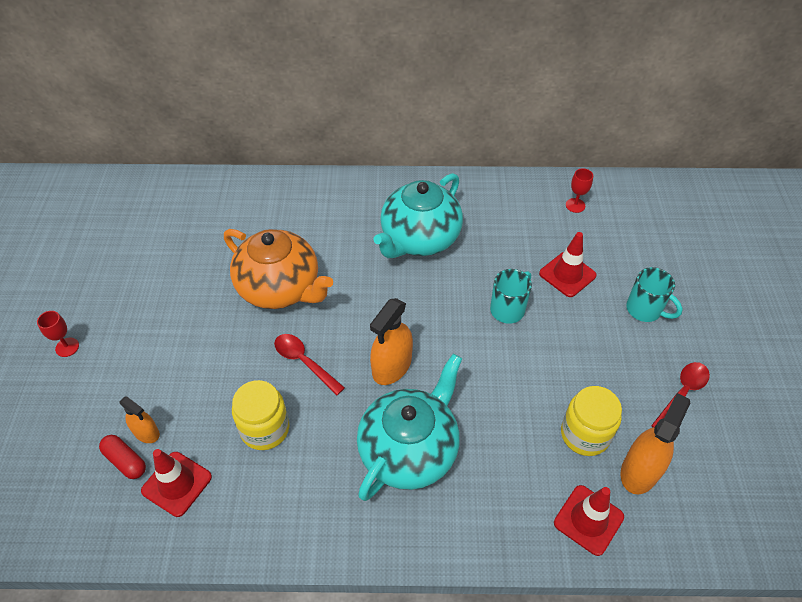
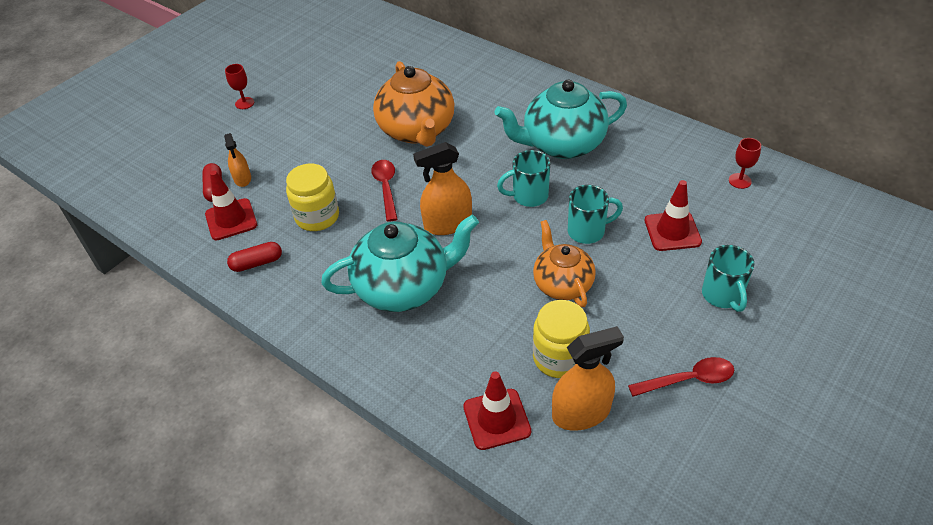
camera: 40 degrees right, 5 degrees down
none -> red capsule [227,242,282,272]
none -> turquoise mug [497,150,550,207]
none -> orange teapot [533,220,596,307]

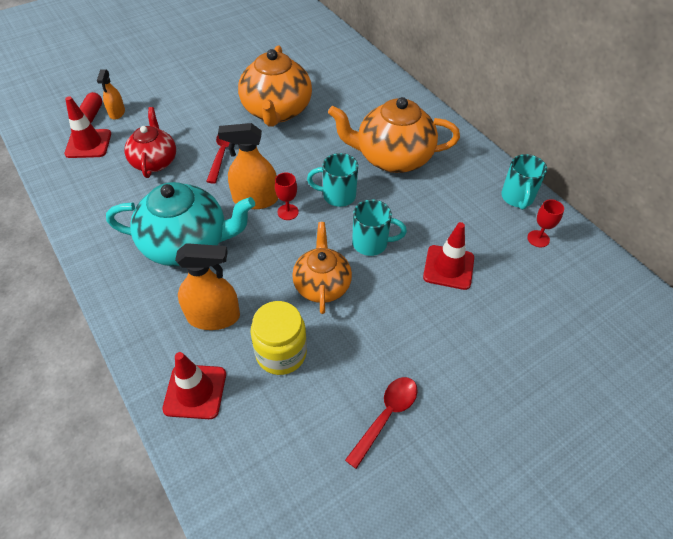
camera: 15 degrees right, 5 degrees up
red goblet [225,64,254,109] -> red goblet moved to [275,172,299,220]
red capsule [227,242,282,272] -> none
yellow jar [286,164,339,231] -> red teapot [124,107,176,178]
turquoise teapot [495,80,627,159] -> orange teapot [328,97,460,173]
orange spray bottle [552,326,624,431] -> orange spray bottle moved to [175,243,240,330]
red spoon [628,357,734,397] -> red spoon turned 60 degrees counterclockwise [345,377,418,469]
turquoise mug [702,245,754,312] -> turquoise mug moved to [501,154,547,210]

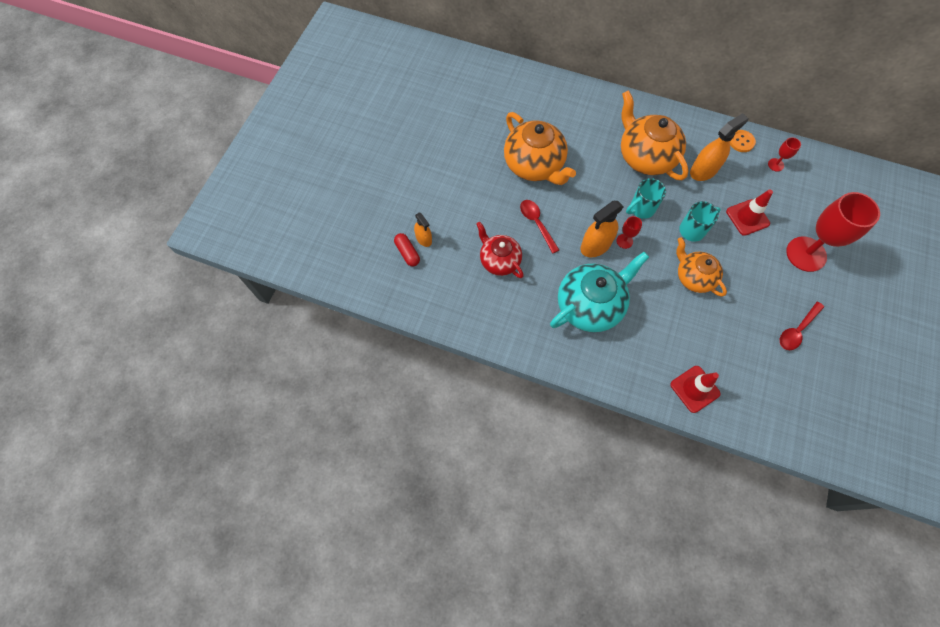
camera: 35 degrees left, 15 degrees up
red traffic cone [64,96,111,158] -> none
orange spray bottle [175,243,240,330] -> orange spray bottle moved to [690,113,748,181]
yellow jar [250,301,307,375] -> none
orange teapot [328,97,460,173] -> orange teapot turned 90 degrees clockwise [621,90,689,180]
red spoon [345,377,418,469] -> red spoon turned 135 degrees counterclockwise [780,302,824,350]
turquoise mug [501,154,547,210] -> orange button [729,130,756,152]
none -> red goblet [786,192,880,272]

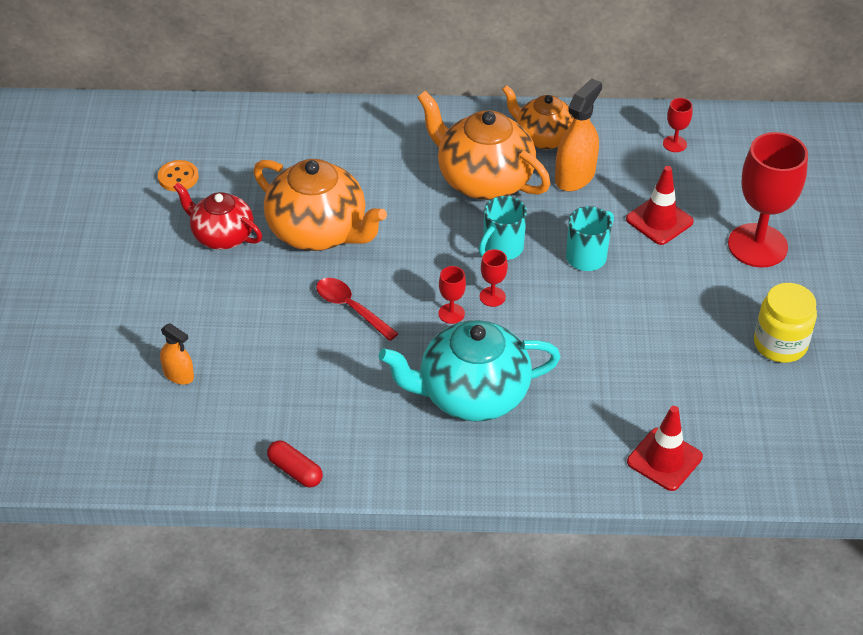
camera: 20 degrees left, 20 degrees down
red capsule [394,233,420,267] -> red capsule moved to [267,440,323,487]
red teapot [476,222,524,278] -> red teapot moved to [174,182,262,250]
turquoise teapot [550,252,649,332] -> turquoise teapot turned 135 degrees counterclockwise [379,320,561,421]
orange spray bottle [580,201,624,257] -> red goblet [438,266,466,324]
orange teapot [676,237,727,297] -> orange teapot moved to [502,85,574,149]
orange button [729,130,756,152] -> orange button moved to [158,160,199,191]
red spoon [780,302,824,350] -> yellow jar [754,283,817,363]

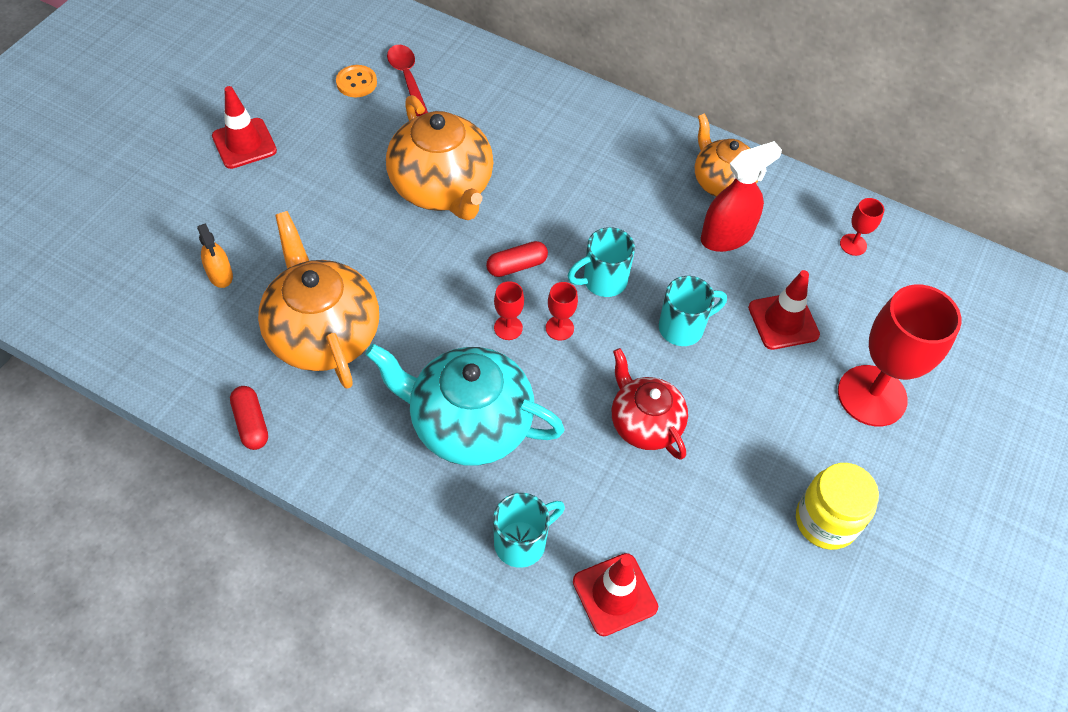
camera: 25 degrees right, 10 degrees up
red teapot [174,182,262,250] -> red teapot moved to [612,348,688,460]
red spoon [316,278,399,341] -> red spoon moved to [387,45,428,117]
orange teapot [417,91,550,200] -> orange teapot moved to [258,211,379,389]
orange spray bottle [555,78,602,191] -> red spray bottle [701,141,782,252]
none -> red traffic cone [212,86,277,169]
none -> red capsule [486,241,548,277]
none -> turquoise mug [493,493,565,568]

